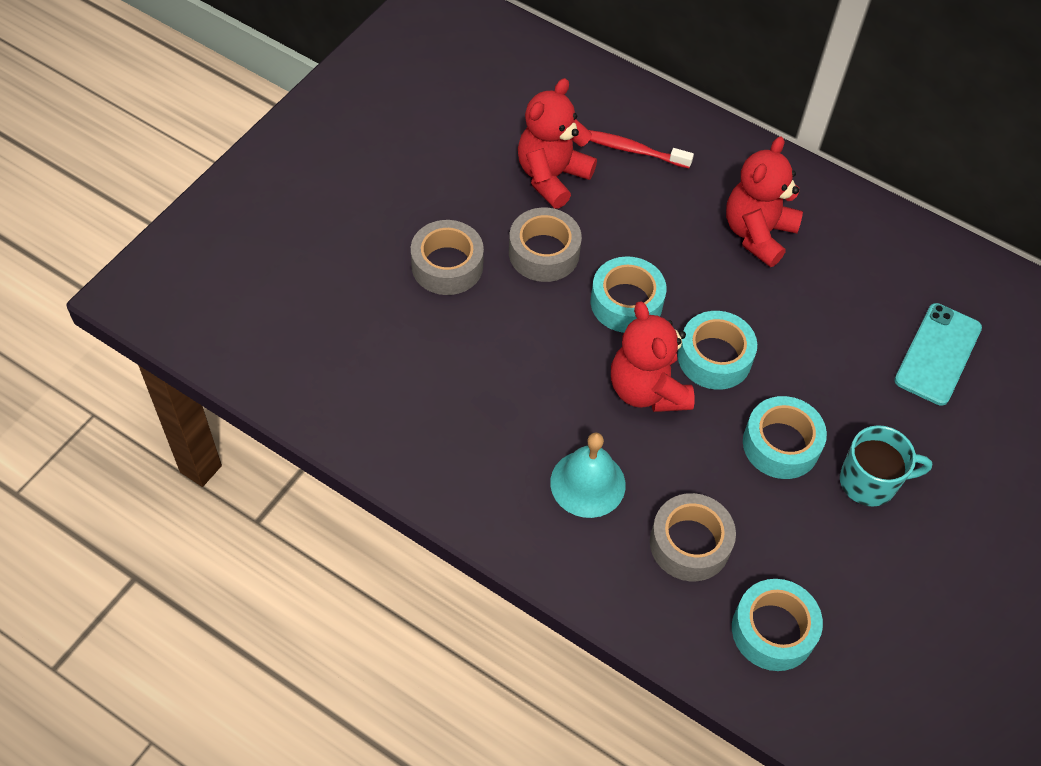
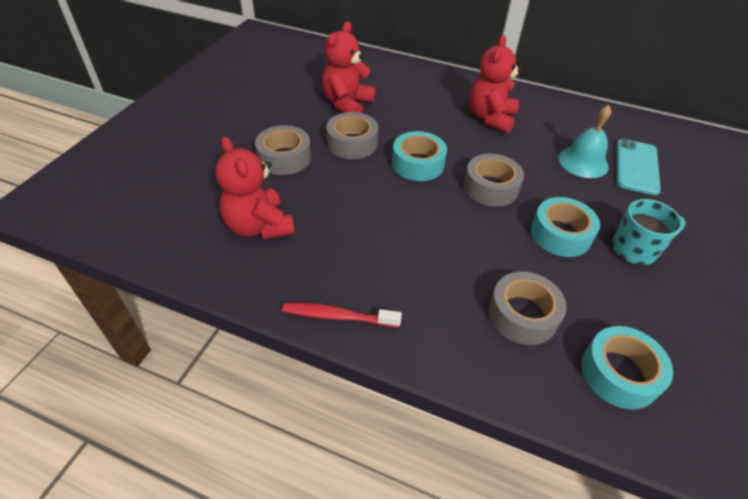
camera: 10 degrees left, 10 degrees down
turquoise bell [550,432,626,518] -> turquoise bell moved to [559,105,611,178]
red toothbrush [589,130,694,168] -> red toothbrush moved to [282,303,402,327]
red teddy bear [611,301,695,412] -> red teddy bear moved to [215,137,295,240]
turquoise tape [678,311,757,390] -> grey tape [464,154,524,207]

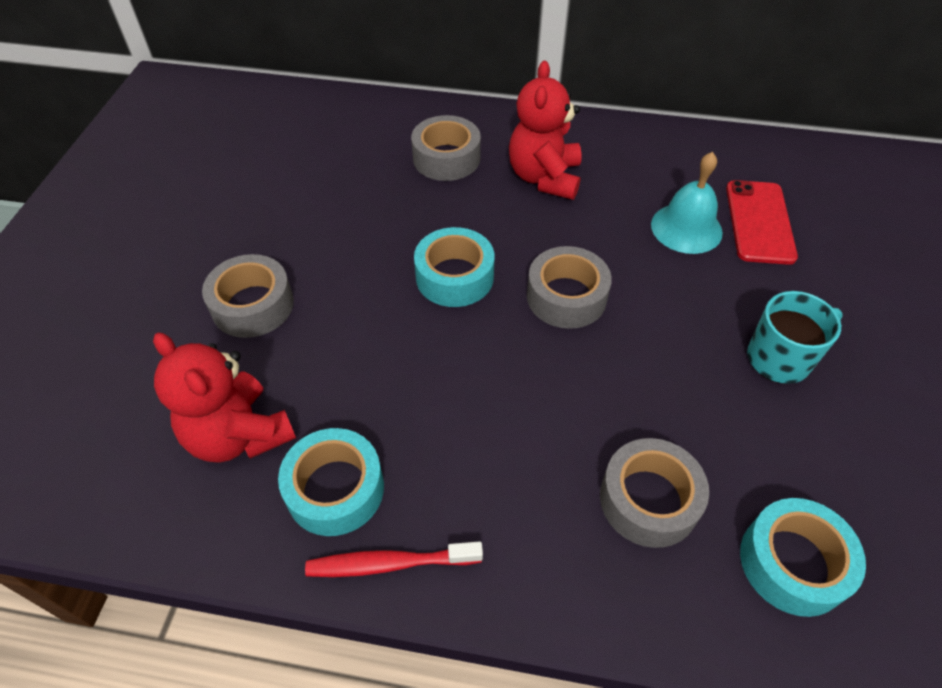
camera: 10 degrees left, 5 degrees up
red teddy bear [322,21,376,113] -> none
grey tape [326,112,378,159] -> grey tape moved to [411,115,481,181]
turquoise tape [531,197,600,257] -> turquoise tape moved to [278,428,384,536]
turquoise phone [617,139,661,195] -> red phone [726,180,798,265]

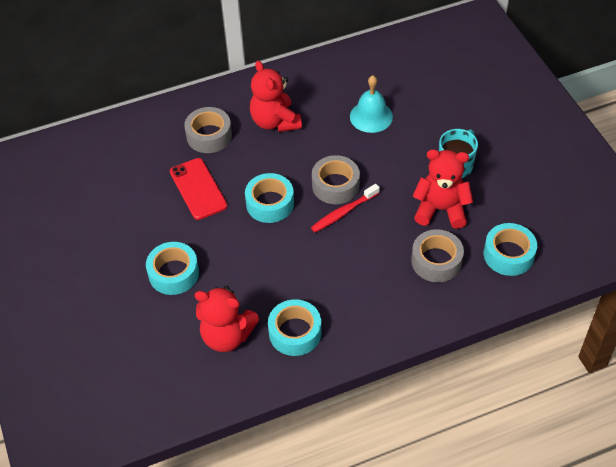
camera: 30 degrees left, 0 degrees up
grey tape [202,254,294,338] -> turquoise tape [146,242,199,295]
red toothbrush [305,541,483,577] -> red toothbrush moved to [311,184,380,232]
red phone [726,180,798,265] -> red phone moved to [170,158,227,220]
none -> red teddy bear [412,149,473,229]

